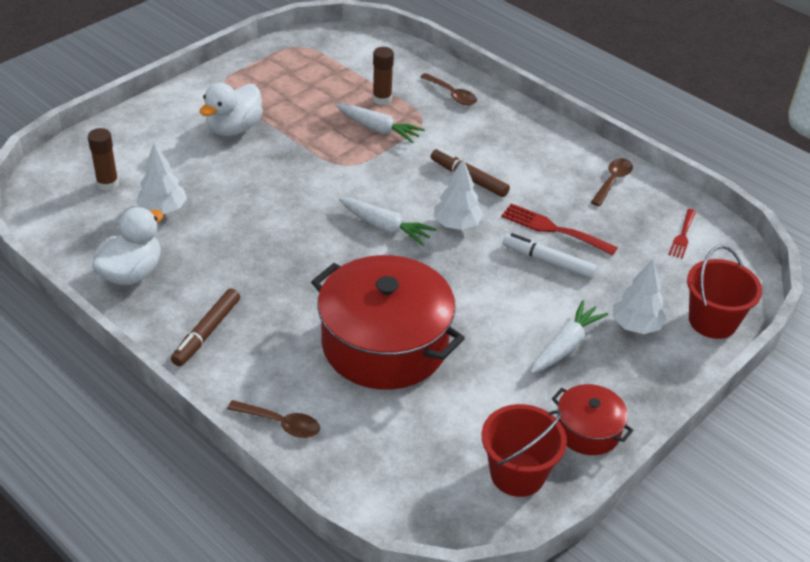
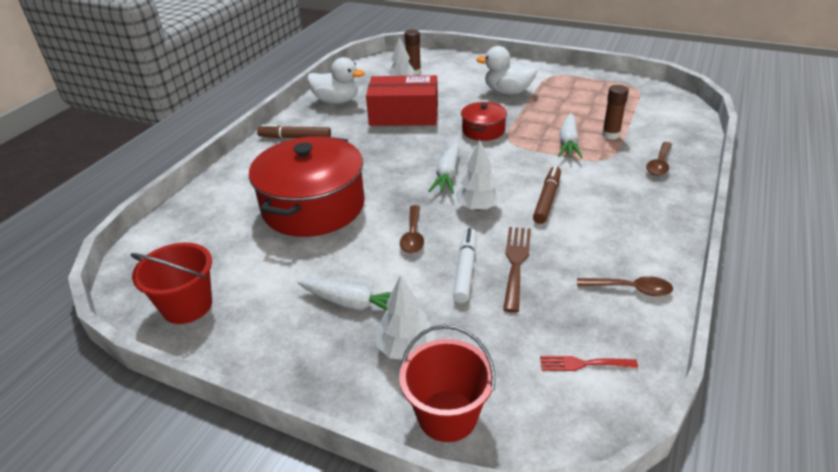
camera: 75 degrees right, 5 degrees down
brown spoon [227,400,320,438] -> brown spoon moved to [400,205,424,253]
red fork [501,203,618,256] -> brown fork [503,227,531,313]
red pot [552,384,634,455] -> red pot moved to [461,102,507,141]
none -> red box [366,75,438,126]

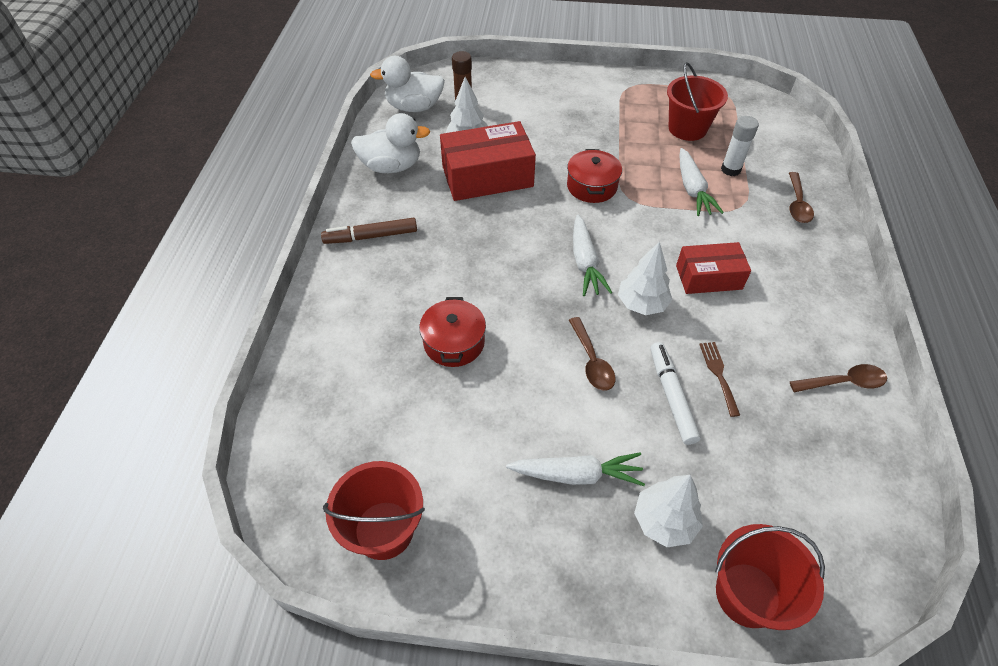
camera: 20 degrees left, 15 degrees up
red pot [249,136,365,237] -> red pot [419,297,486,367], size x0.49
white duck [476,46,537,95] -> white duck moved to [370,56,445,112]
brown fork [503,227,531,313] -> brown fork [699,342,740,417], size x0.63
brown marker [533,166,561,224] -> red box [676,242,751,294]
red fork [540,356,638,371] -> none
brown glue stick [602,85,629,139] -> white glue stick [721,116,759,176]
none -> red bucket [667,62,728,141]

